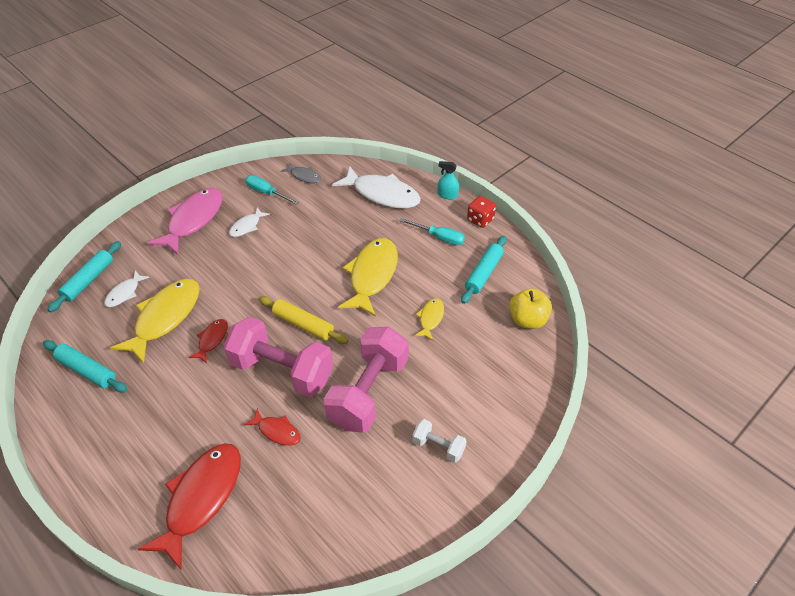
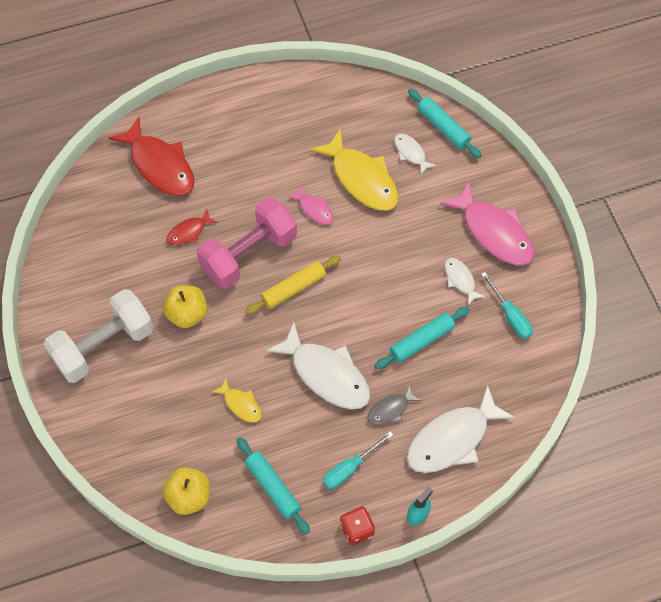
camera: 115 degrees right, 15 degrees up
turquoise rolling pin [43,340,127,393] -> turquoise rolling pin moved to [375,307,469,369]
red fish [188,319,228,363] -> pink fish [287,186,334,225]
turquoise screwdriver [245,175,299,205] -> turquoise screwdriver turned 90 degrees clockwise [481,272,533,339]
grey fish [281,162,321,183] -> grey fish moved to [367,384,422,425]
pink dumbbell [324,327,408,433] -> yellow apple [163,285,207,328]
yellow fish [338,238,398,317] -> white fish [266,322,370,409]
white dumbbell [412,419,466,463] -> white dumbbell [44,289,154,383], size x2.15

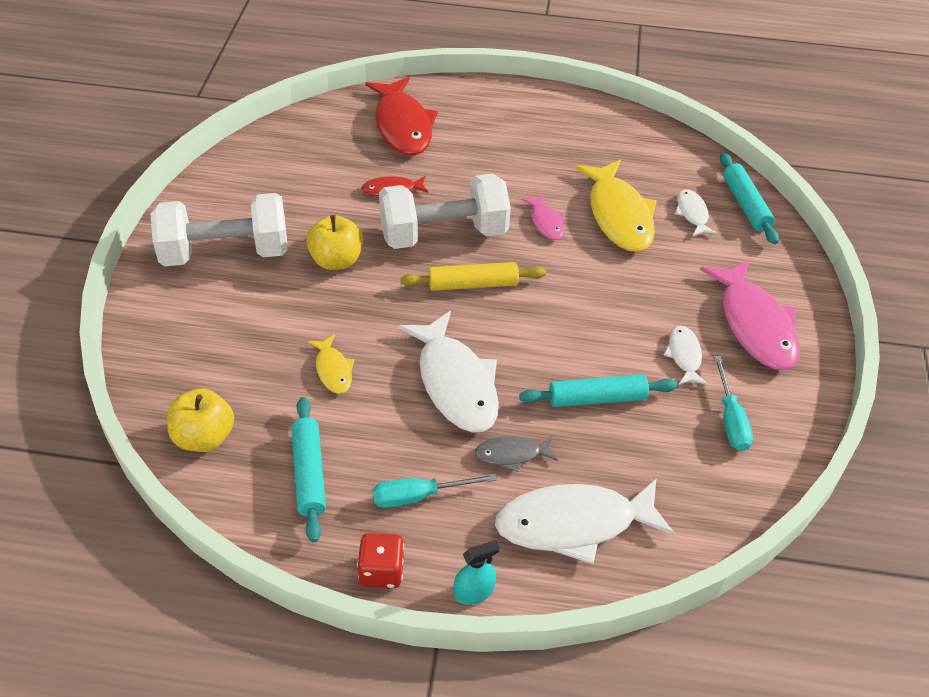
camera: 25 degrees right, 15 degrees down
pink dumbbell [197,197,297,289] -> white dumbbell [379,173,511,249]

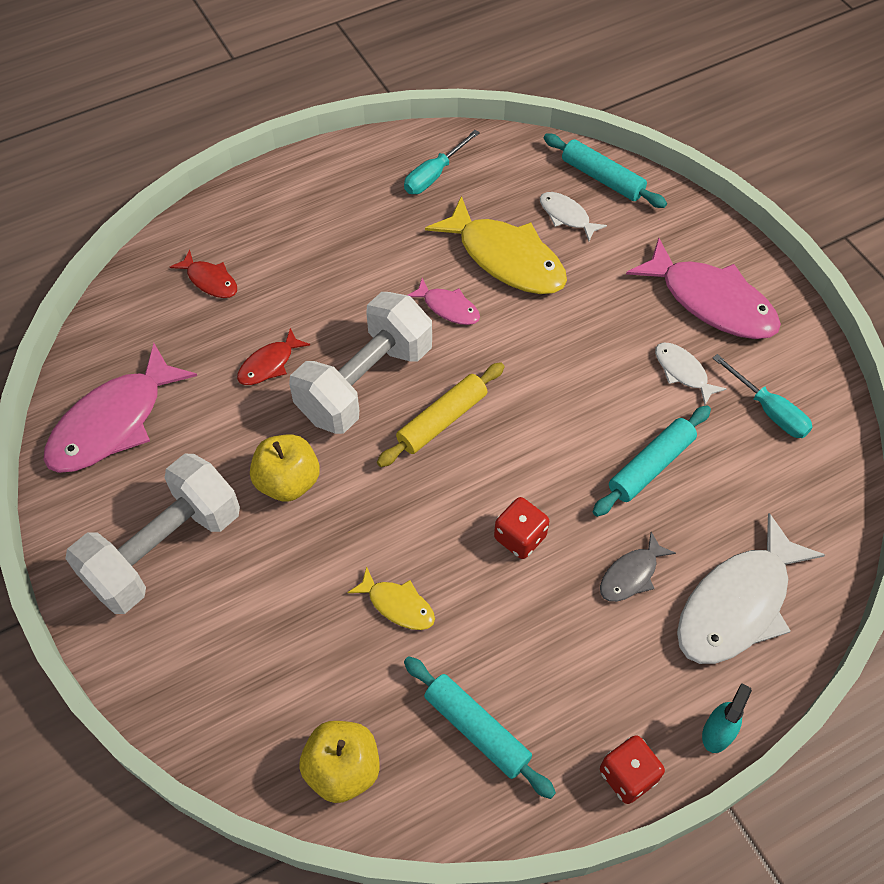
camera: 35 degrees left, 10 degrees up
red fish [365,77,438,156] -> red fish [170,250,237,298], size x0.49
turquoise screwdriver [372,474,497,508] -> turquoise screwdriver moved to [404,130,480,194]
white fish [398,311,499,432] -> red dice [494,497,549,559]
none -> pink fish [43,343,197,473]

